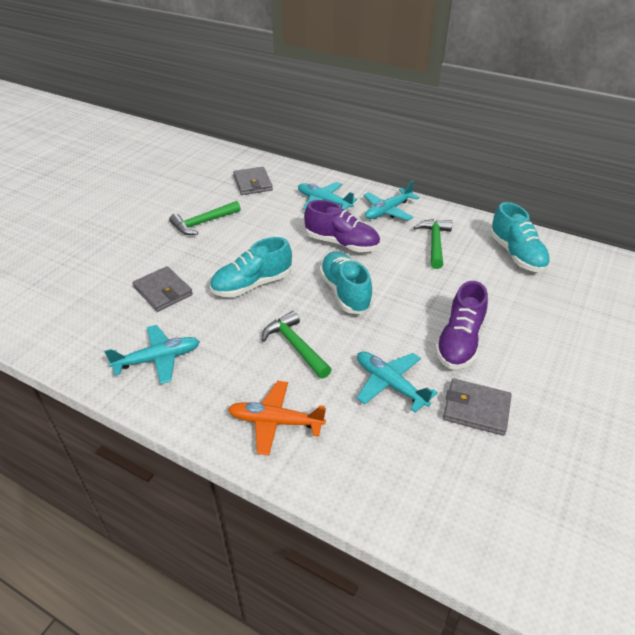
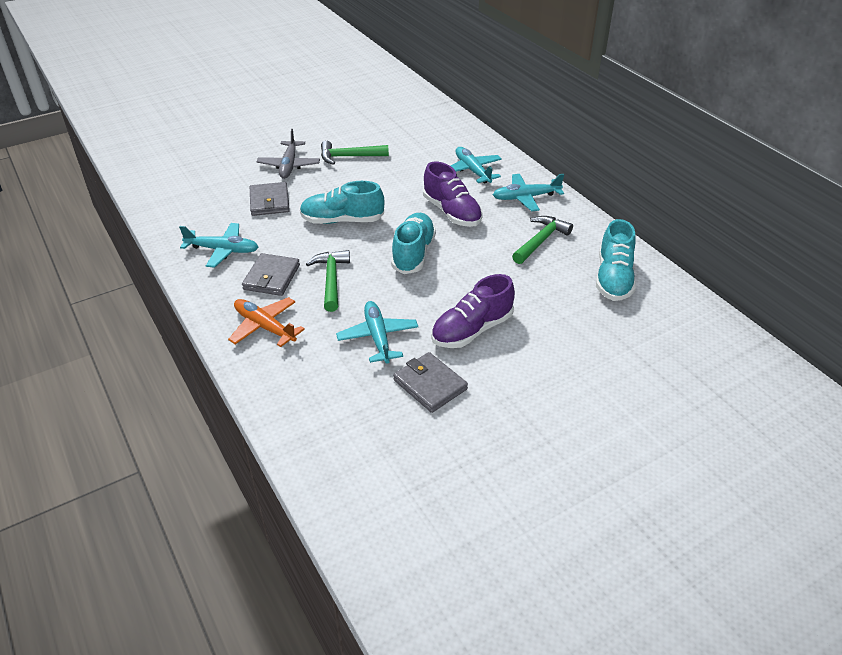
camera: 30 degrees right, 0 degrees up
grey wallet [233,167,273,195] -> grey wallet moved to [242,253,300,296]
none -> grey plane [257,129,320,179]

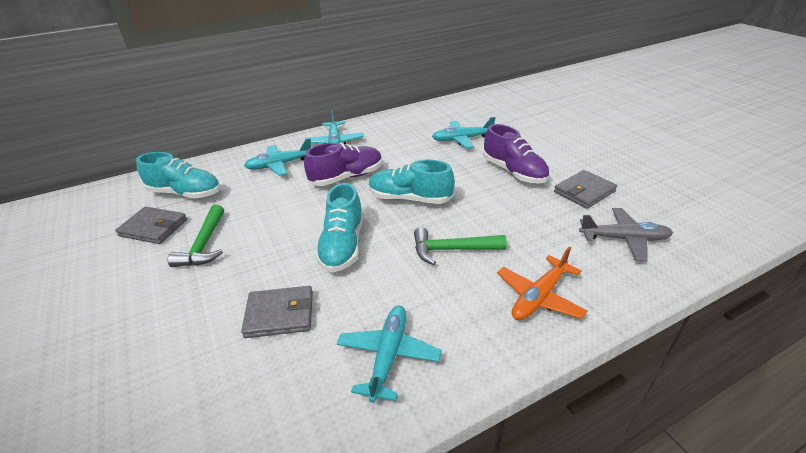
camera: 85 degrees left, 5 degrees down
grey wallet [242,253,300,296] -> grey wallet moved to [115,206,187,244]
grey plane [257,129,320,179] -> grey plane moved to [579,208,673,261]
turquoise plane [336,301,418,364] -> turquoise plane moved to [432,117,496,149]
green hammer [512,216,573,264] -> none
turquoise shoe [596,219,636,301] -> turquoise shoe moved to [136,152,220,199]

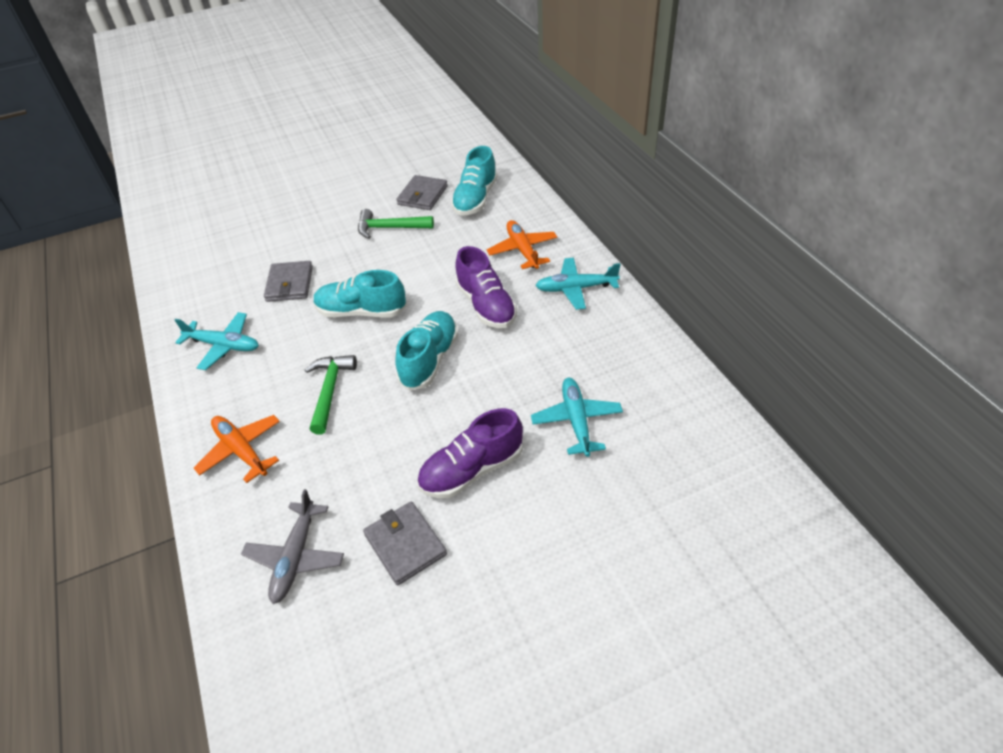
camera: 95 degrees right, 10 degrees up
turquoise plane [244,138,311,176] -> orange plane [487,220,557,269]

